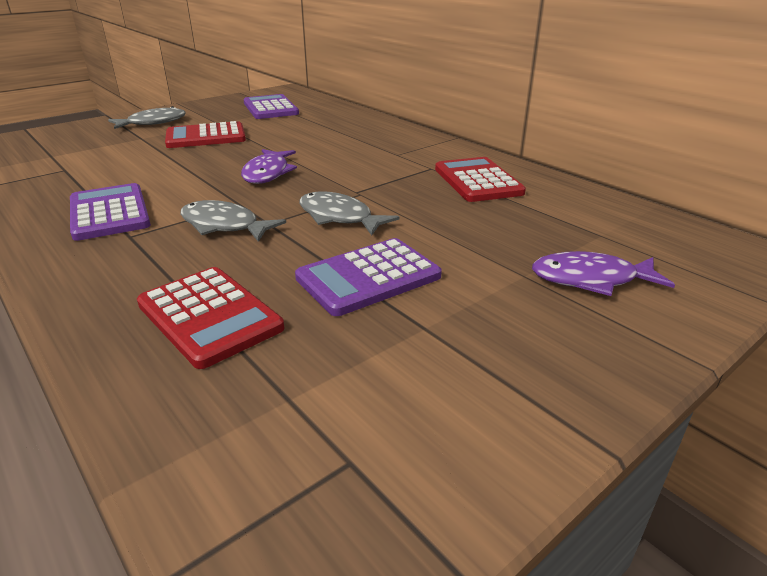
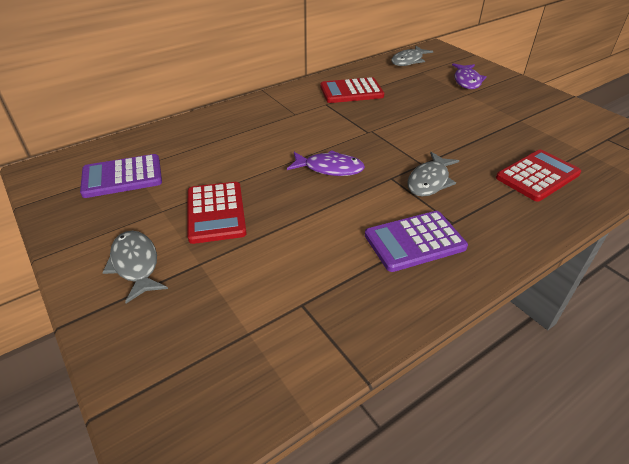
camera: 85 degrees left, 10 degrees up
purple calculator [295,238,442,316] -> none
grey fish [299,191,399,236] -> grey fish moved to [391,46,433,66]

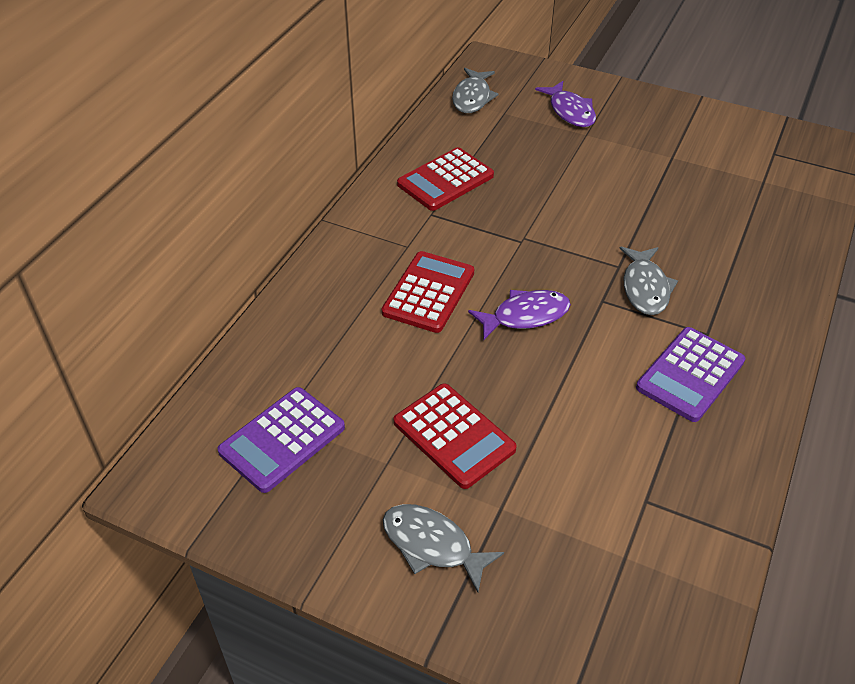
camera: 30 degrees left, 5 degrees up
red calculator [496,150,581,202] -> red calculator moved to [382,251,474,333]

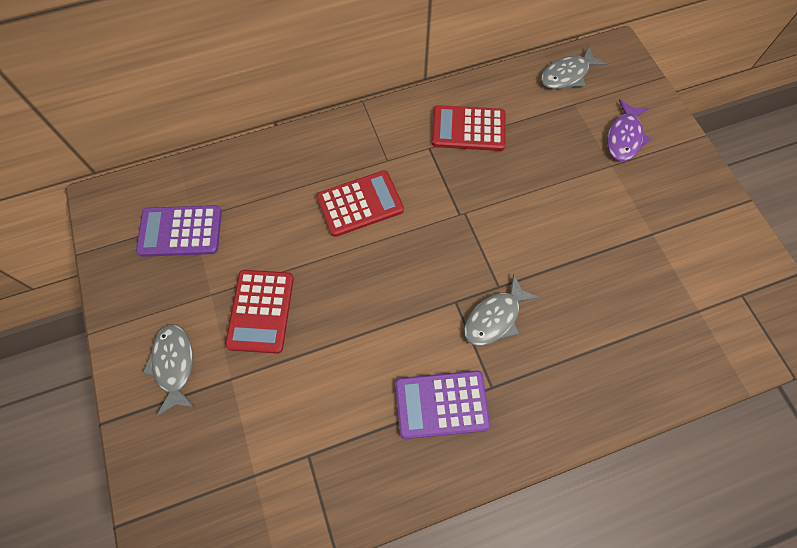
camera: 45 degrees right, 20 degrees up
purple fish [468,290,571,340] -> none

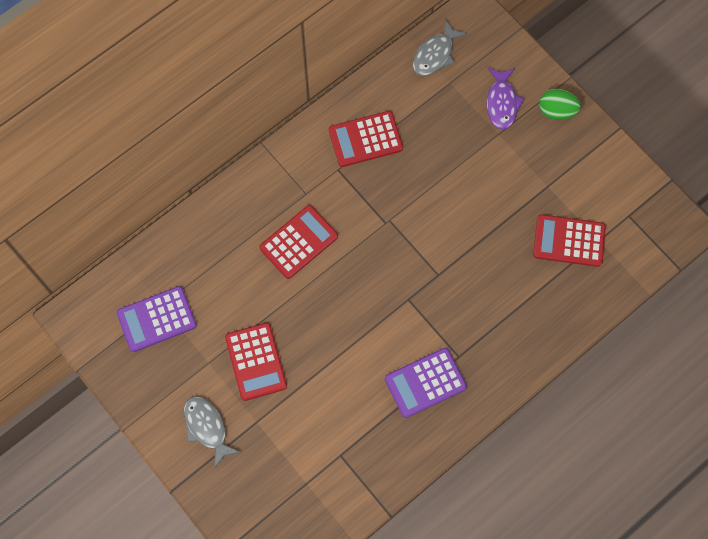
camera: 20 degrees left, 5 degrees up
grey fish [464,274,540,346] -> none
none -> red calculator [533,214,606,267]
none -> green egg [539,89,581,120]

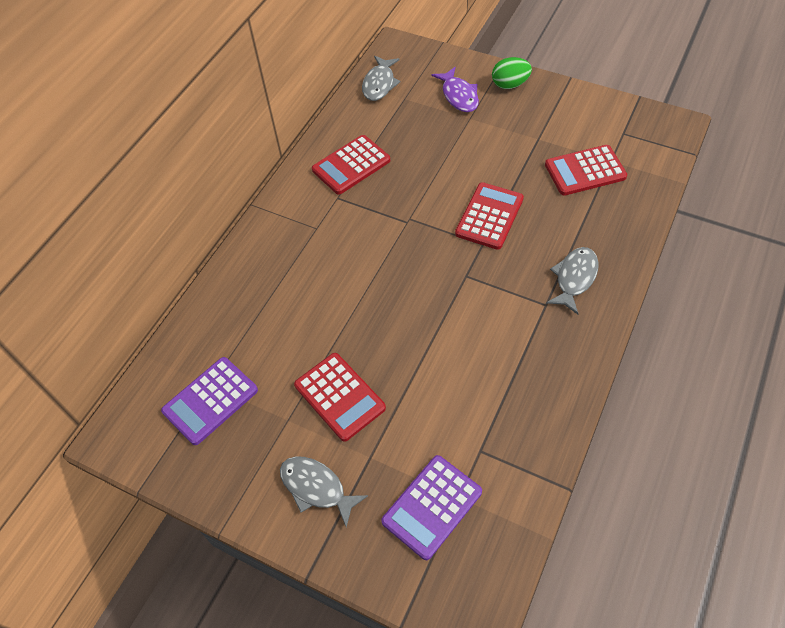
camera: 20 degrees left, 15 degrees down
red calculator [259,205,338,279] -> red calculator moved to [455,182,524,250]
purple calculator [385,348,467,418] -> purple calculator moved to [381,455,482,560]
none -> grey fish [546,247,599,315]

